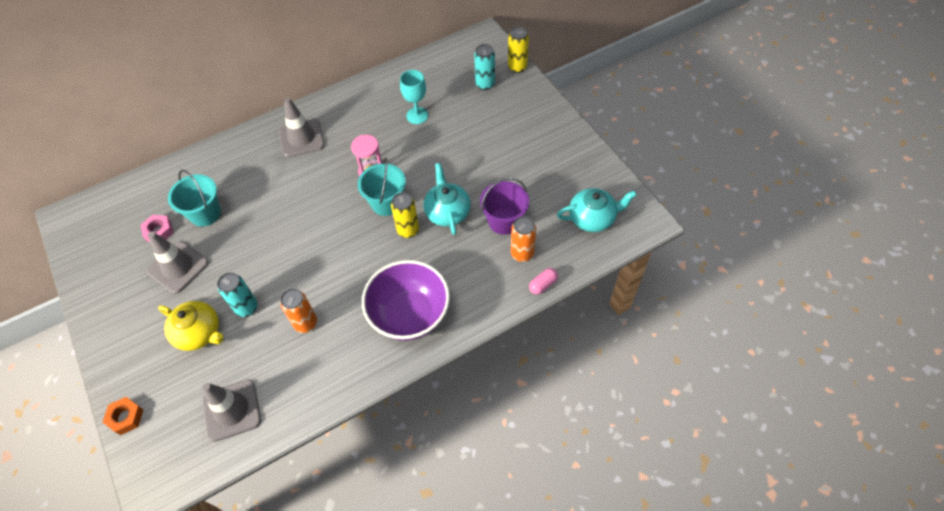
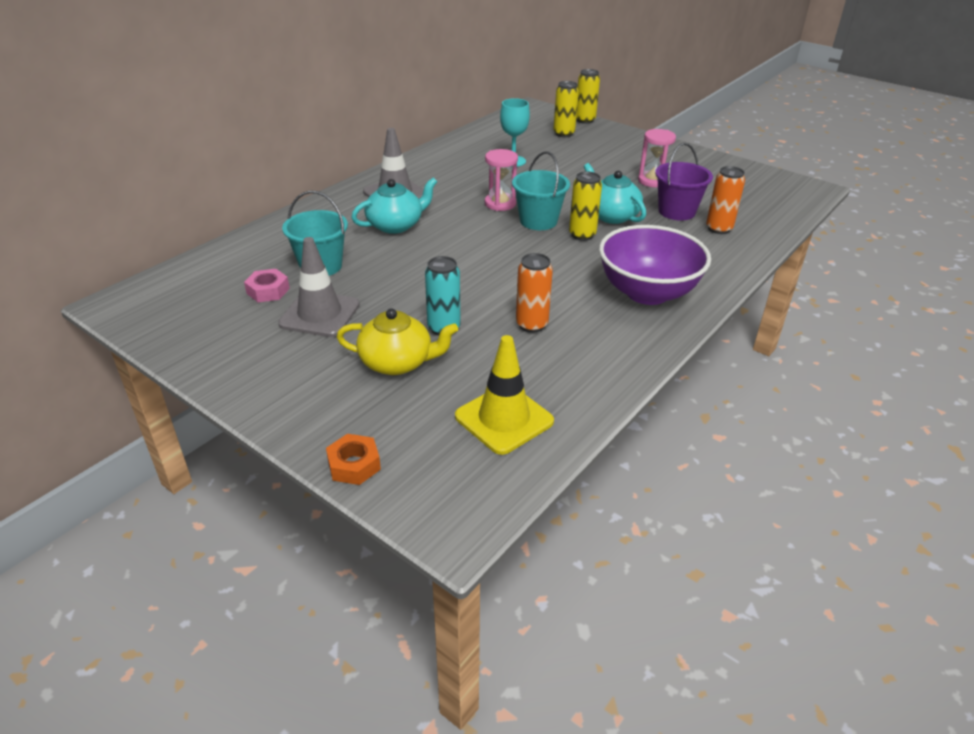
camera: 25 degrees left, 20 degrees down
grey traffic cone [202,379,261,442] -> yellow traffic cone [455,335,554,455]
turquoise can [474,44,495,90] -> yellow can [553,81,579,137]
pink capsule [529,268,558,294] -> none
turquoise teapot [557,188,637,232] -> turquoise teapot moved to [351,178,437,234]
none -> pink hourglass [638,129,676,187]

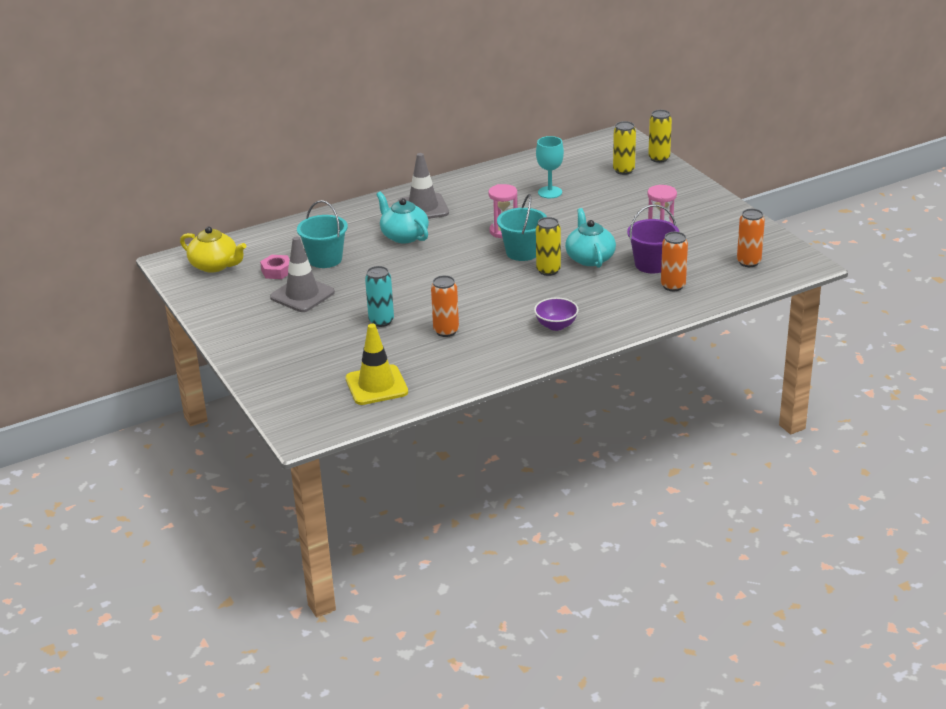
camera: 25 degrees right, 5 degrees down
orange nut [326,434,381,485] -> none
yellow teapot [337,308,458,375] -> yellow teapot moved to [180,227,246,273]
turquoise teapot [351,178,437,234] -> turquoise teapot turned 120 degrees counterclockwise [376,192,429,243]
purple bowl [599,225,711,305] -> purple bowl [534,297,579,331], size x0.49
none -> orange can [737,209,765,267]

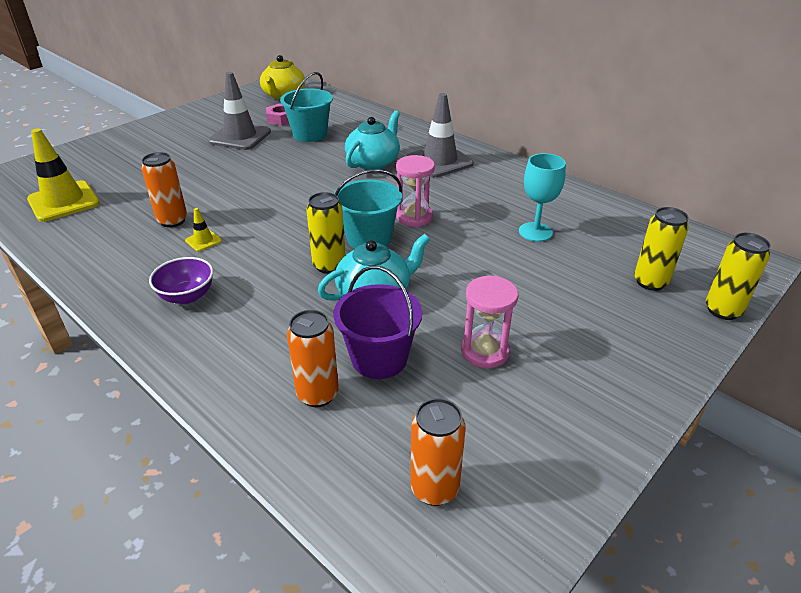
camera: 70 degrees right, 5 degrees up
turquoise can [365,266,394,327] -> none
none -> yellow traffic cone [185,208,222,252]

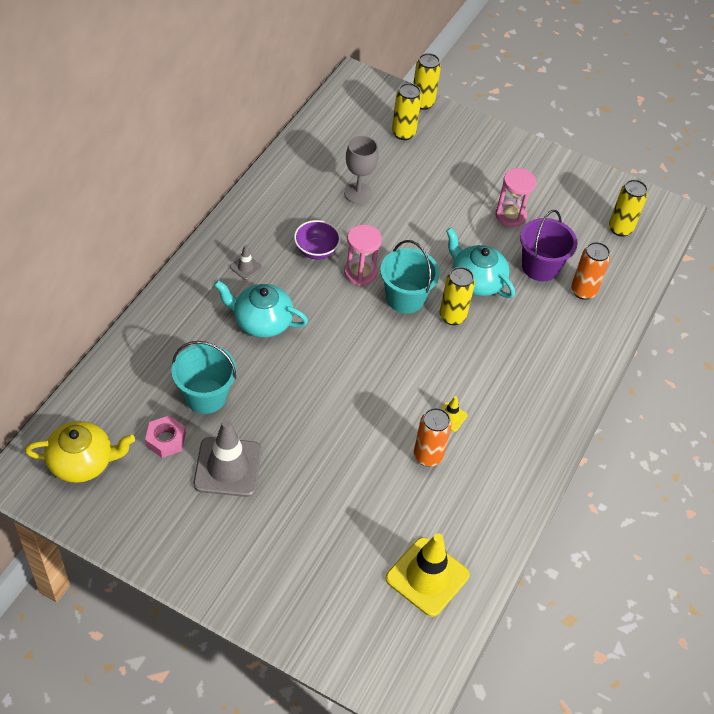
camera: 110 degrees left, 15 degrees up
purple bowl [149,257,213,304] -> purple bowl moved to [294,220,341,260]
grey traffic cone [407,93,474,177] -> grey traffic cone [230,245,262,280], size x0.45
orange can [410,398,466,506] -> yellow can [609,179,648,237]
turquoise goblet [519,153,566,242] -> grey goblet [344,136,378,204]

